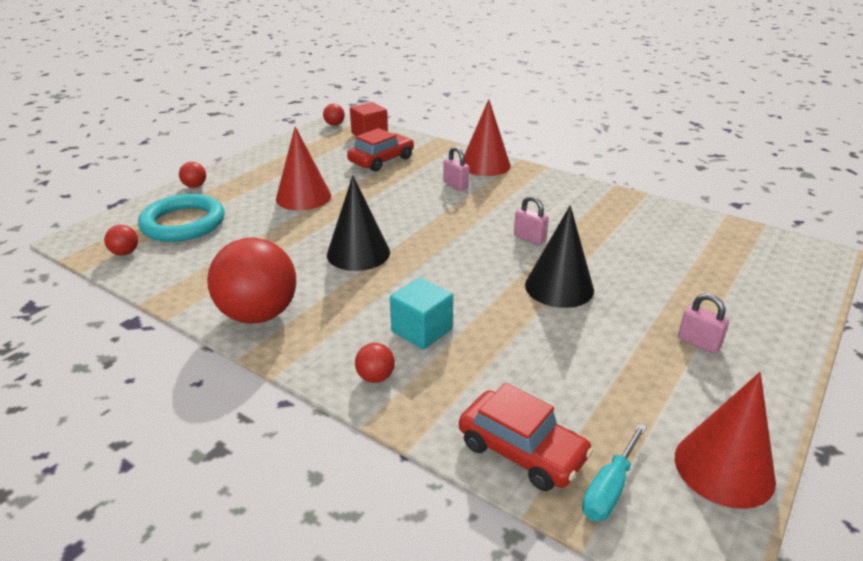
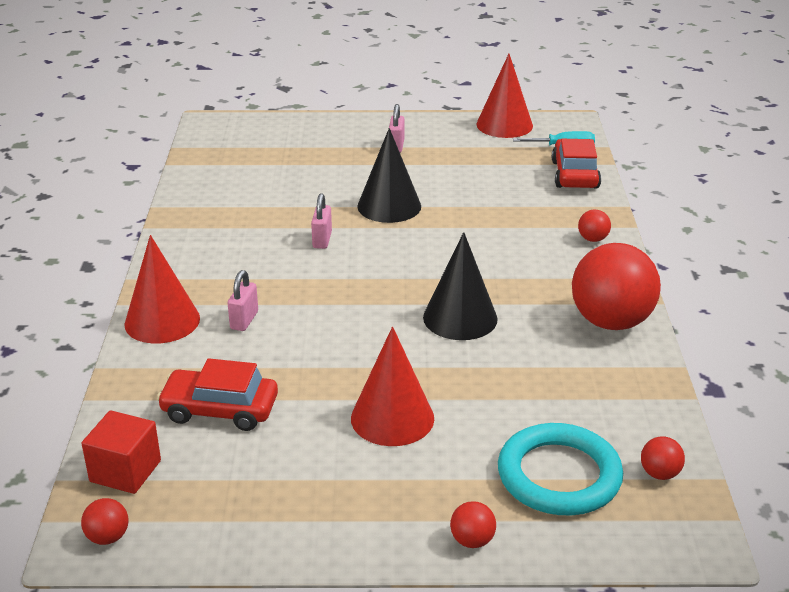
camera: 125 degrees left, 0 degrees up
turquoise cube [390,277,453,350] -> none

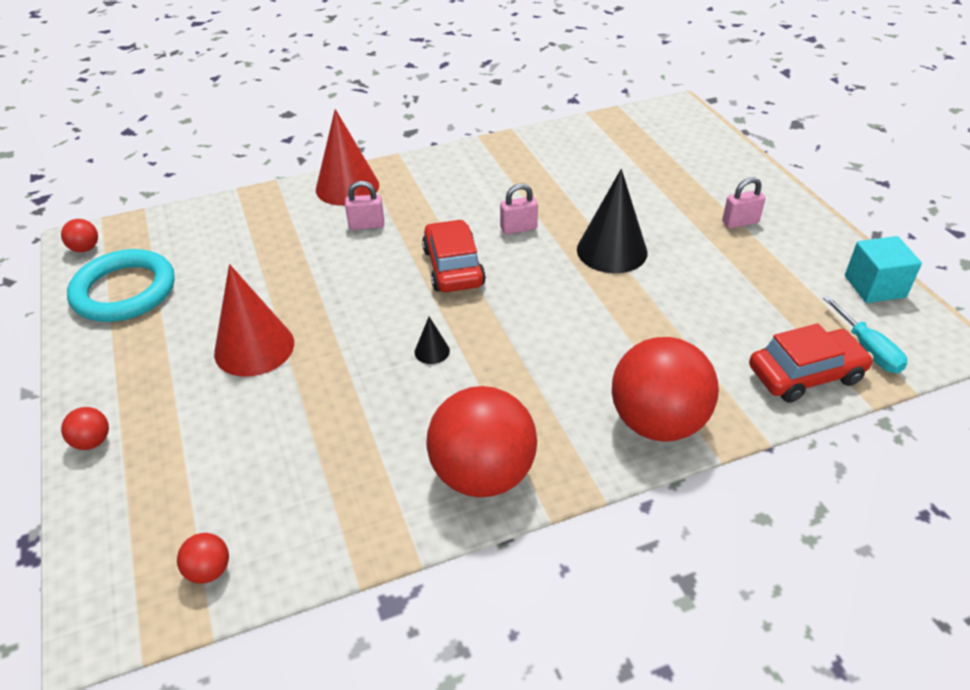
camera: 70 degrees right, 10 degrees up
red cube [82,410,161,494] -> none
red car [157,358,278,431] -> red car moved to [422,220,486,292]
black cone [423,232,497,340] -> black cone [415,317,450,364], size x0.44
red cone [476,54,533,138] -> turquoise cube [845,236,922,303]
turquoise ring [498,423,623,515] -> turquoise ring moved to [67,249,175,322]
red ball [578,210,611,242] -> red ball [612,337,719,442], size x2.39

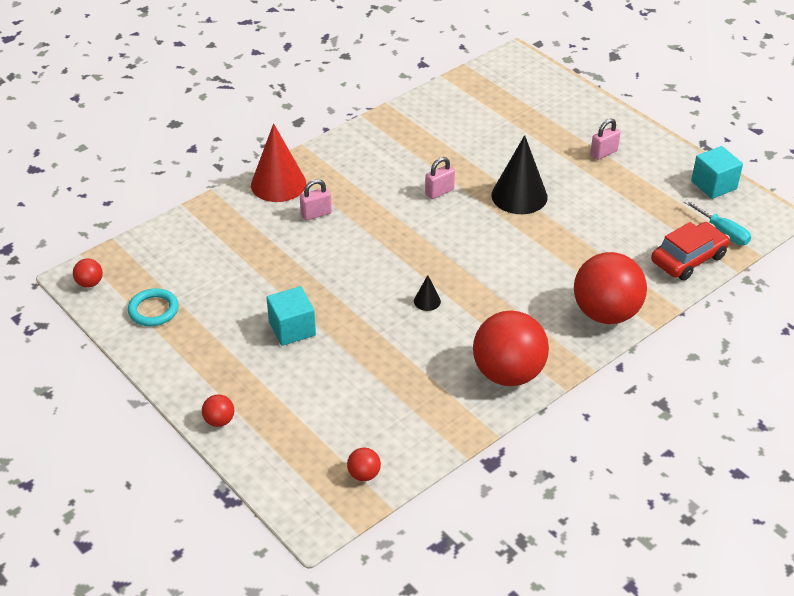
camera: 20 degrees left, 0 degrees up
turquoise ring [67,249,175,322] -> turquoise ring [128,288,179,326], size x0.59
red cone [214,264,294,377] -> turquoise cube [266,286,316,346]
red car [422,220,486,292] -> none

